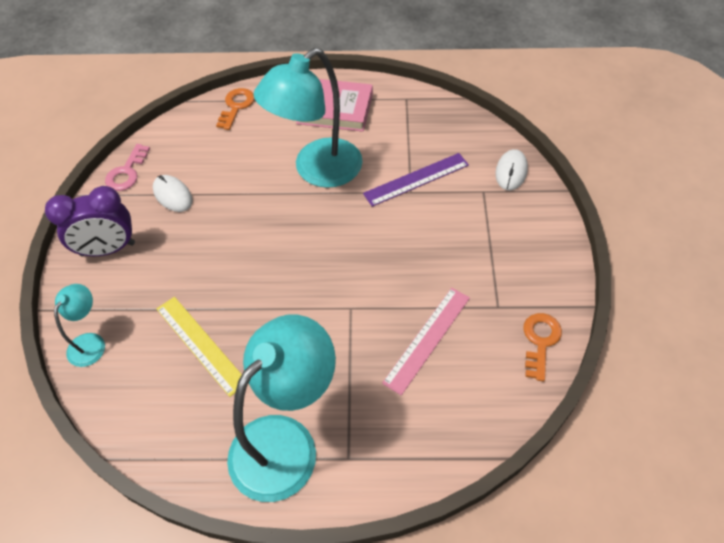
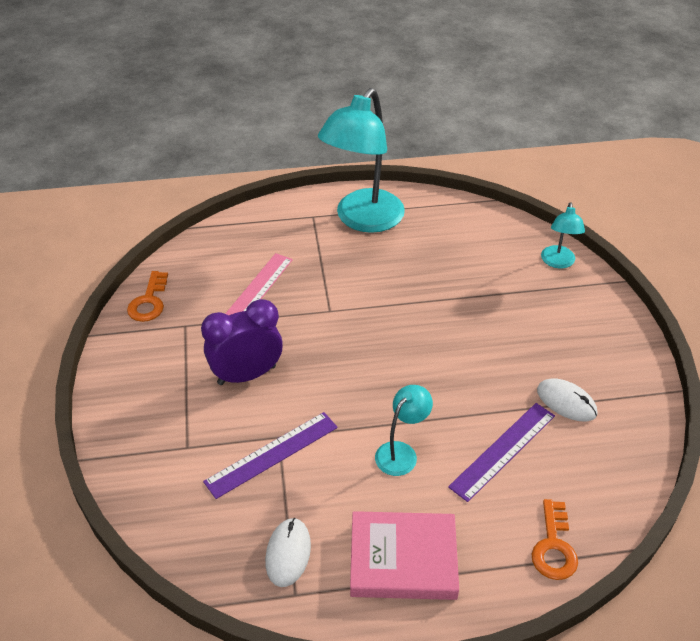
camera: 170 degrees right, 10 degrees down
purple clock [45,186,135,257] -> purple clock moved to [201,299,283,385]
pink key [105,144,150,191] -> none
yellow ruler [157,297,242,397] -> none
turquoise lamp [253,48,363,188] -> turquoise lamp [375,385,433,476], size x0.48
white mouse [495,149,528,190] -> white mouse moved to [265,518,311,587]
none -> purple ruler [448,403,555,502]

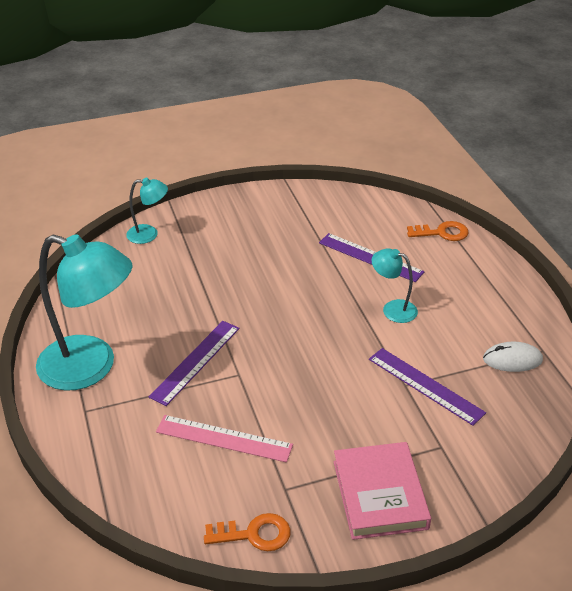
camera: 100 degrees left, 5 degrees down
purple clock [201,299,283,385] -> none
pink book [350,511,459,600] -> pink book moved to [333,442,431,540]
white mouse [537,378,597,421] -> none
none -> purple ruler [149,321,240,406]

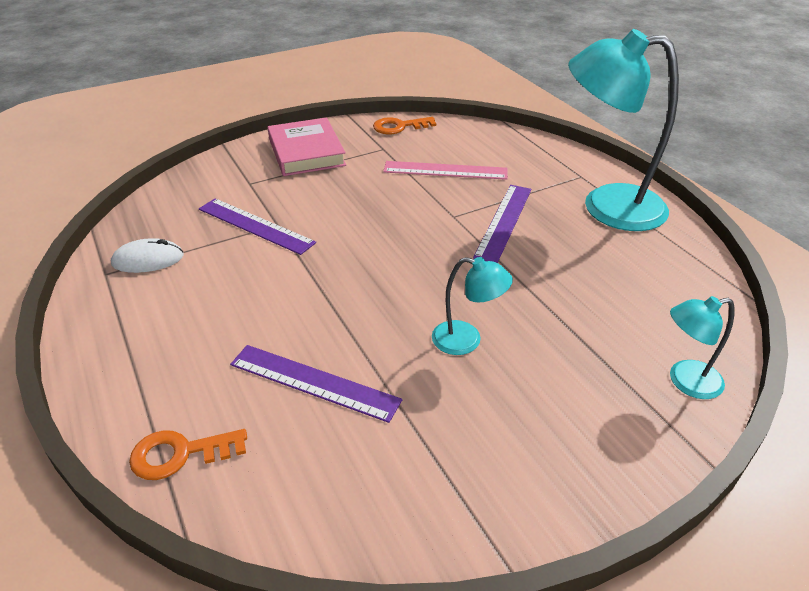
camera: 170 degrees right, 0 degrees up
turquoise lamp [371,248,418,323] -> turquoise lamp moved to [432,257,513,355]

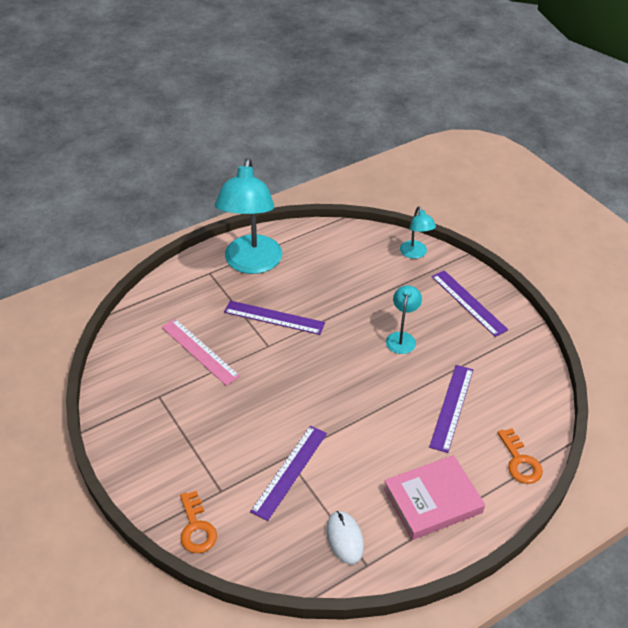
camera: 95 degrees left, 5 degrees up
pink book [268,117,346,176] -> pink book moved to [383,455,485,540]
orange key [373,117,436,134] -> orange key moved to [180,491,217,553]
pink ruler [383,161,508,180] -> pink ruler turned 45 degrees counterclockwise [162,319,240,386]
none -> purple ruler [432,270,508,337]

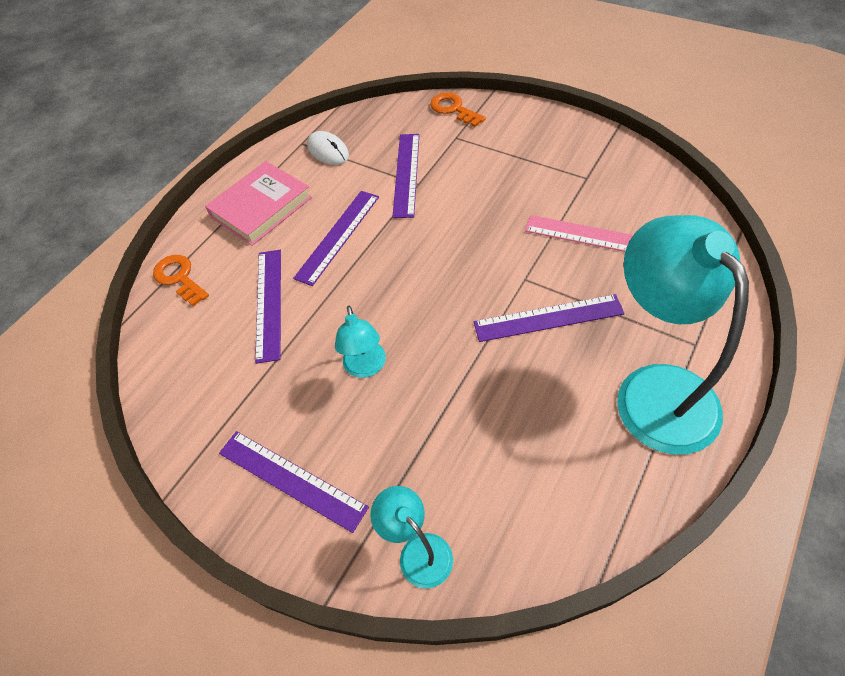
camera: 160 degrees right, 10 degrees up
none -> purple ruler [293,191,379,286]

